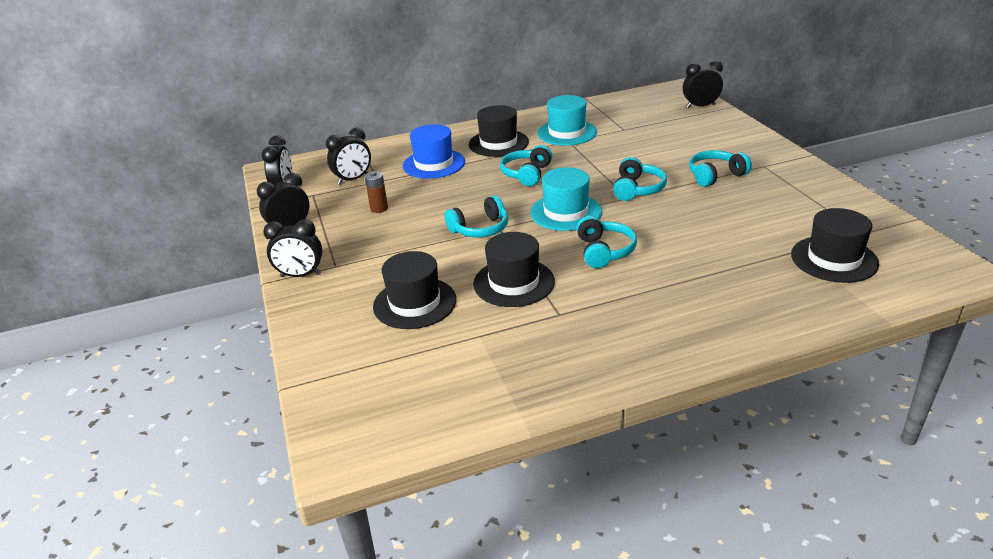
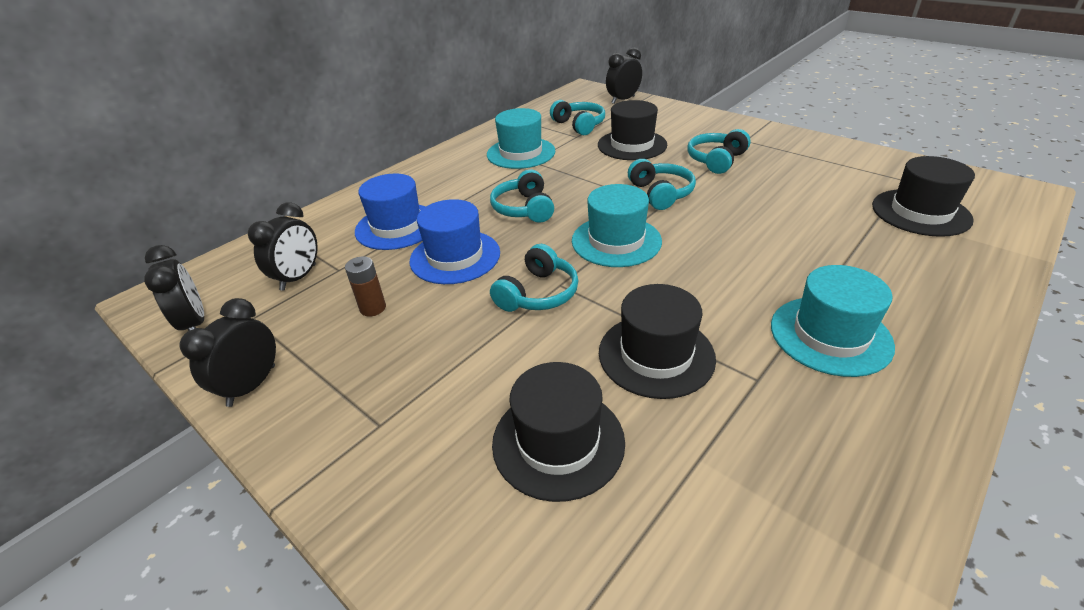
camera: 30 degrees left, 5 degrees up
black clock [263,219,323,277] -> none
black hat [469,105,529,157] -> black hat moved to [598,100,667,160]
turquoise headphones [577,216,637,268] -> turquoise headphones moved to [550,100,605,135]
none -> blue hat [410,199,500,284]
none -> turquoise hat [771,265,895,377]

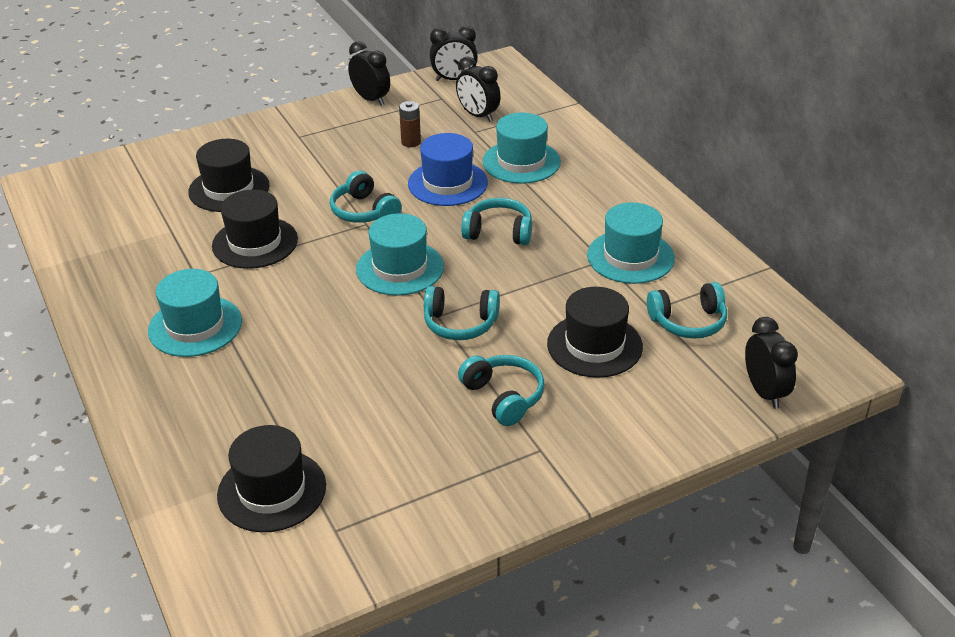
camera: 110 degrees right, 0 degrees up
blue hat [355,174,426,250] -> turquoise hat [482,113,561,184]

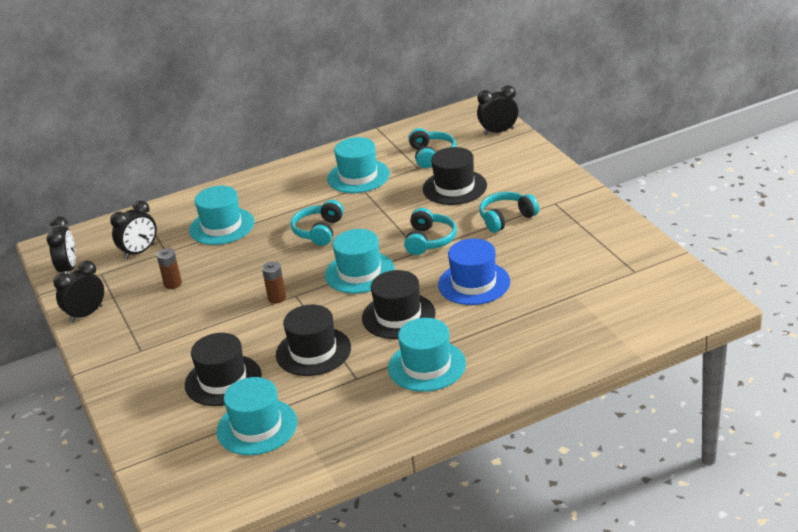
camera: 85 degrees left, 5 degrees down
black hat [217,425,326,532] -> black hat moved to [362,270,436,339]
turquoise headphones [330,171,402,223] -> brown battery [262,261,286,303]
blue hat [408,133,488,206] -> blue hat moved to [438,239,510,305]
none -> turquoise hat [217,377,297,455]

